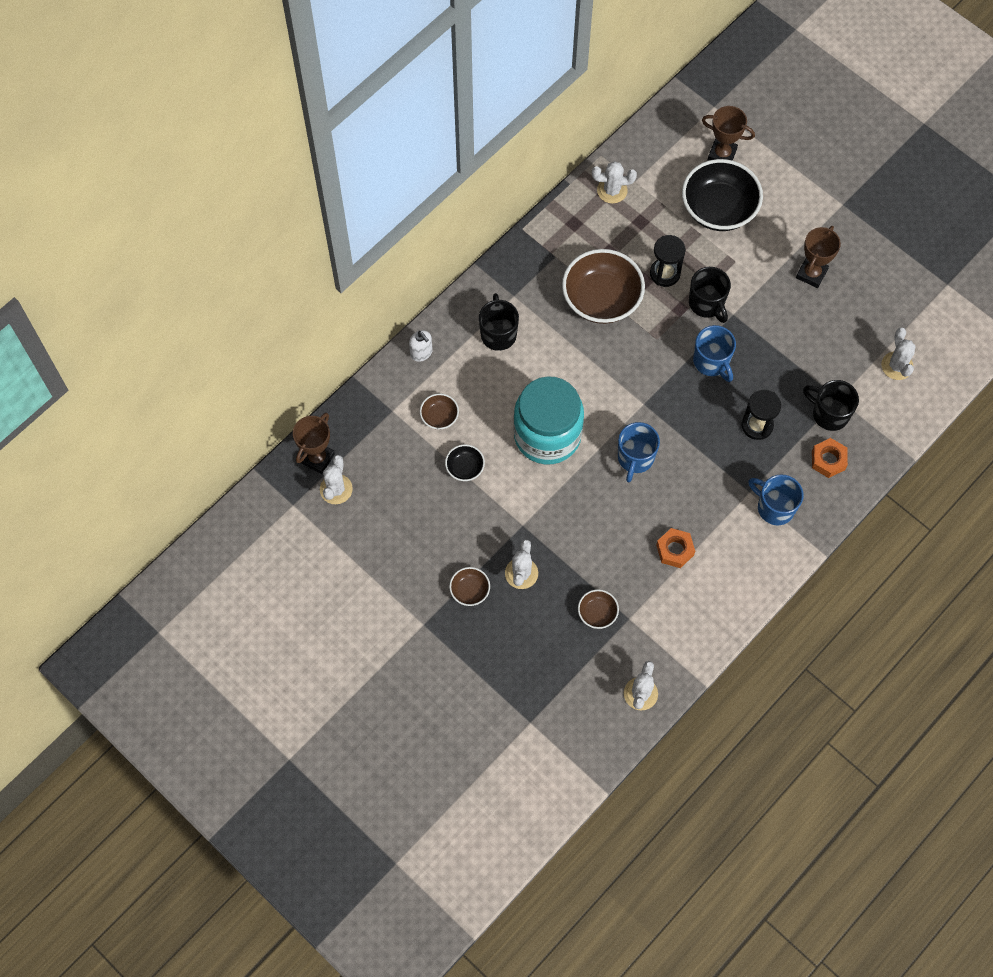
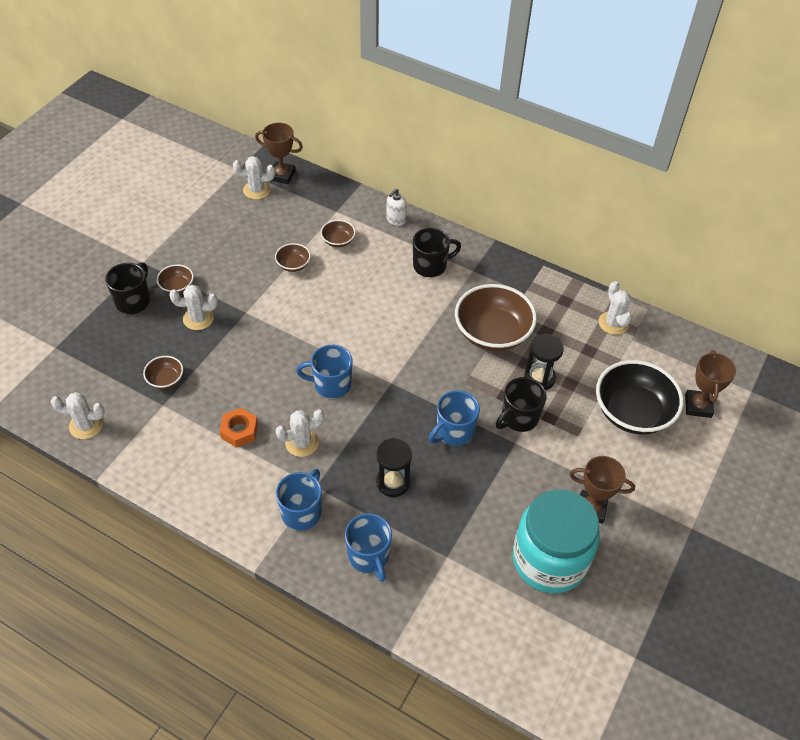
camera: 75 degrees right, 15 degrees down
black bowl [445,444,485,481] -> brown bowl [275,243,311,272]
turquoise jar [513,376,584,465] -> turquoise jar moved to [512,489,600,593]
black mug [803,380,859,431] -> black mug moved to [105,262,150,314]
orange nut [812,438,848,478] -> blue mug [345,513,392,582]
white cactus [881,328,915,380] -> white cactus moved to [275,409,324,457]

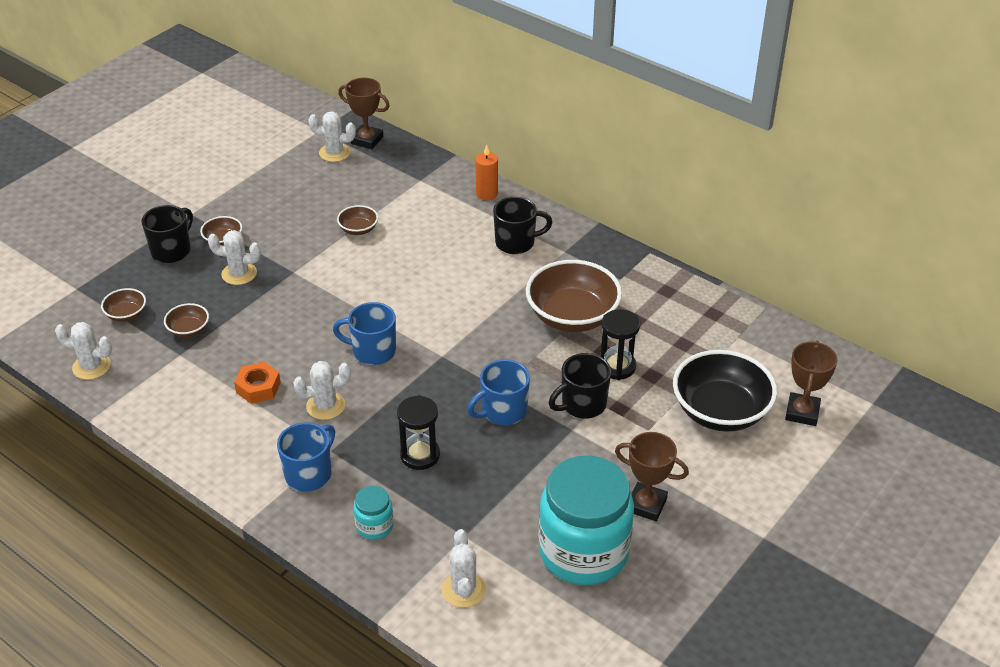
camera: 10 degrees right, 10 degrees down
brown bowl [321,220,356,247] -> brown bowl moved to [101,288,146,322]
blue mug [345,513,392,582] -> turquoise jar [353,486,394,539]
white soap dispenser [386,188,407,226] -> orange candle [475,145,498,200]
white cactus [599,281,632,335] -> white cactus moved to [442,529,486,608]

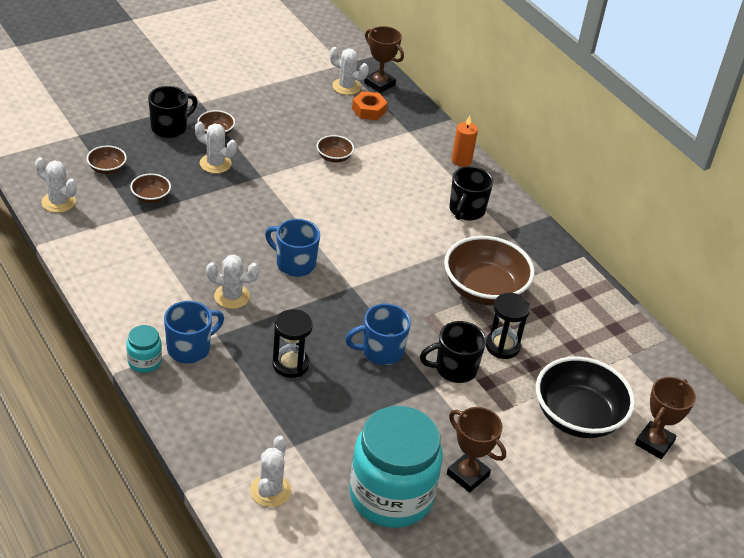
camera: 15 degrees right, 0 degrees up
orange nut [234,362,281,404] -> orange nut moved to [352,91,388,120]
turquoise jar [353,486,394,539] -> turquoise jar moved to [126,325,162,373]
black mug [493,197,553,254] -> black mug turned 105 degrees clockwise [449,166,493,220]

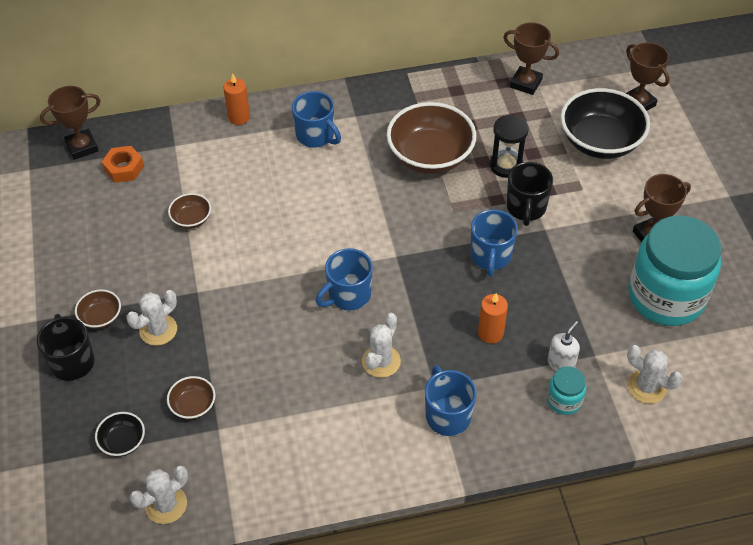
camera: 65 degrees left, 10 degrees up
brown bowl [87,146,127,174] -> black bowl [95,412,145,457]
turquoise jar [126,325,162,373] -> turquoise jar moved to [547,366,587,415]
black hourglass [272,309,313,378] -> orange candle [478,293,508,343]
white cactus [330,47,369,95] -> none
black mug [449,166,493,220] -> blue mug [292,91,341,148]
none -> brown trophy [503,22,559,95]
none -> white soap dispenser [548,321,580,371]

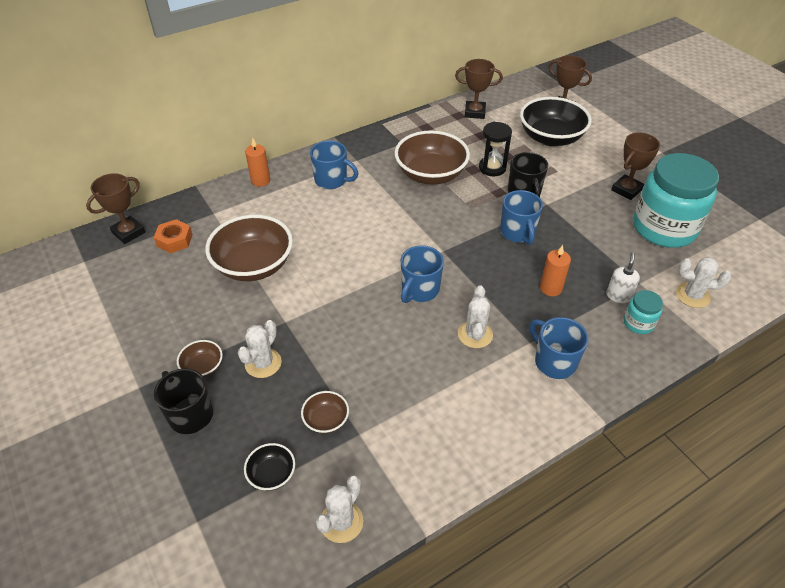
camera: 20 degrees left, 5 degrees down
brown bowl [168,193,211,229] -> brown bowl [205,215,293,281], size x2.15

